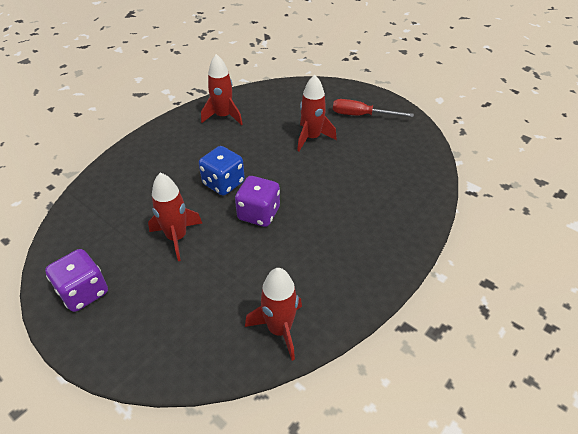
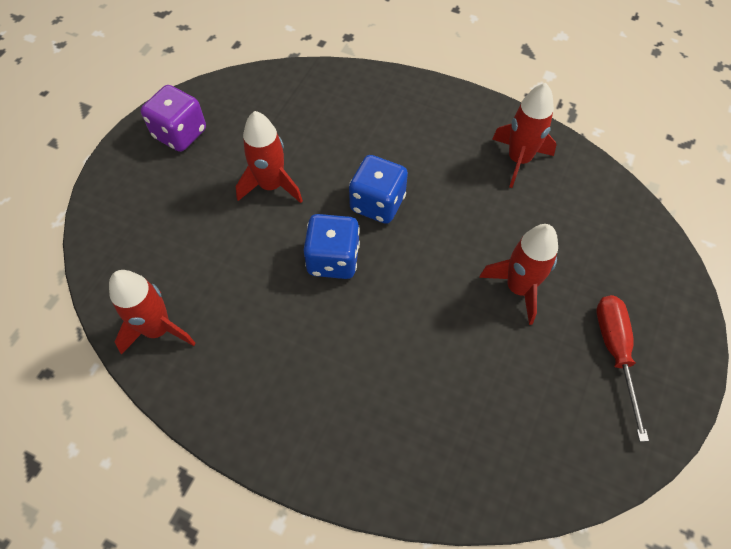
camera: 75 degrees right, 15 degrees up
purple dice [235,176,280,227] -> blue dice [303,214,360,279]

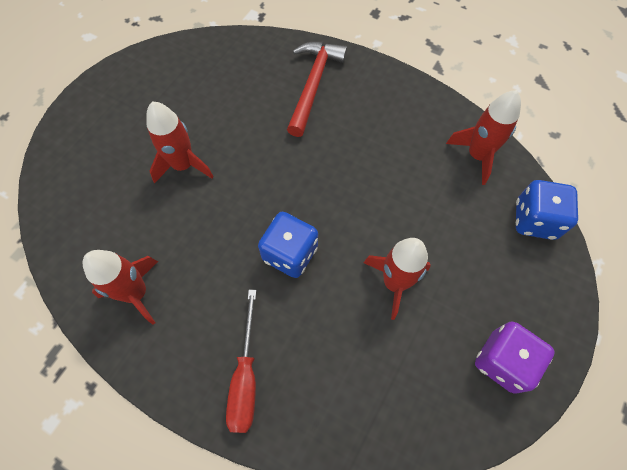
camera: 175 degrees left, 5 degrees up
blue dice [303,214,360,279] -> blue dice moved to [516,180,578,240]
red screwdriver [597,295,649,442] -> red screwdriver moved to [226,290,256,433]
none -> red hammer [287,42,348,137]

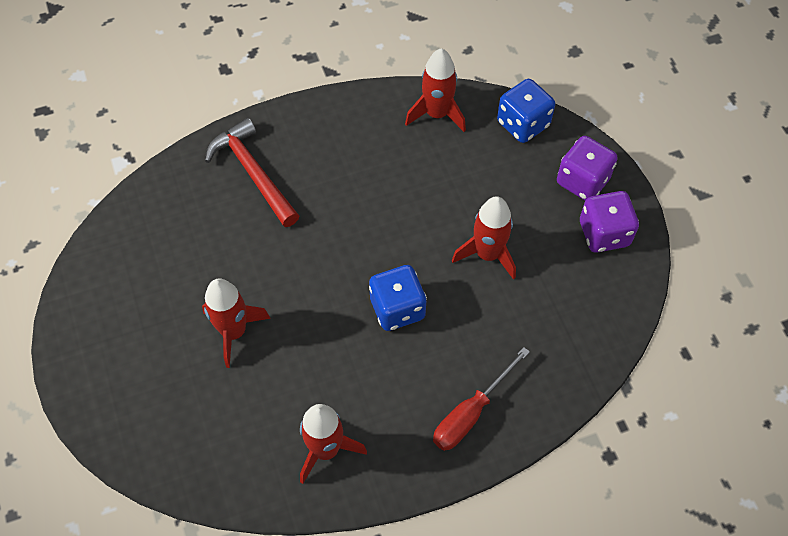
camera: 50 degrees left, 5 degrees down
red screwdriver [226,290,256,433] -> red screwdriver turned 90 degrees clockwise [433,347,530,451]
none -> purple dice [557,136,618,200]

